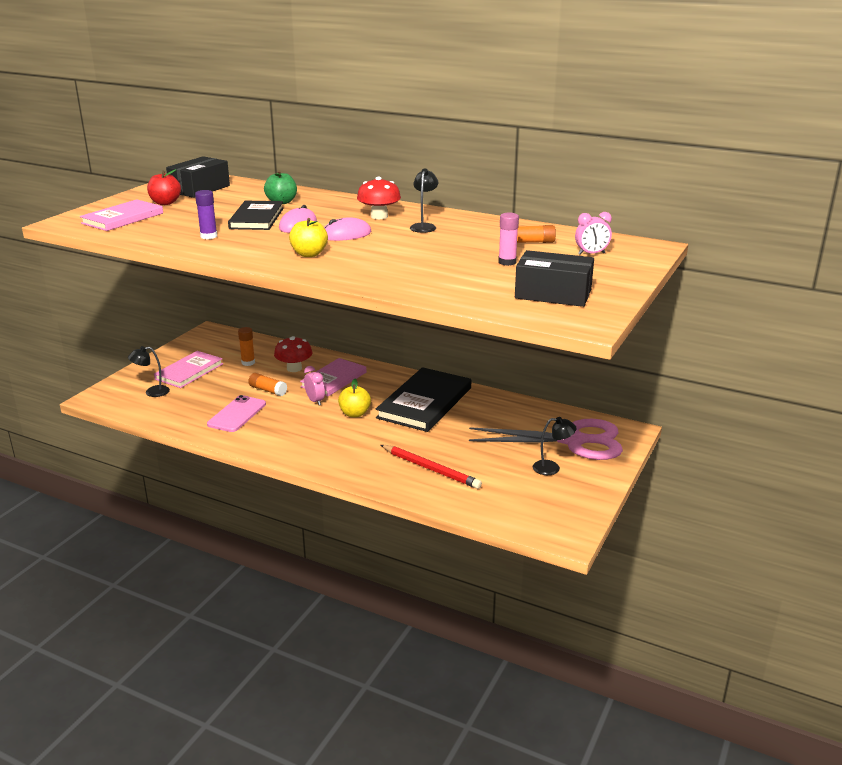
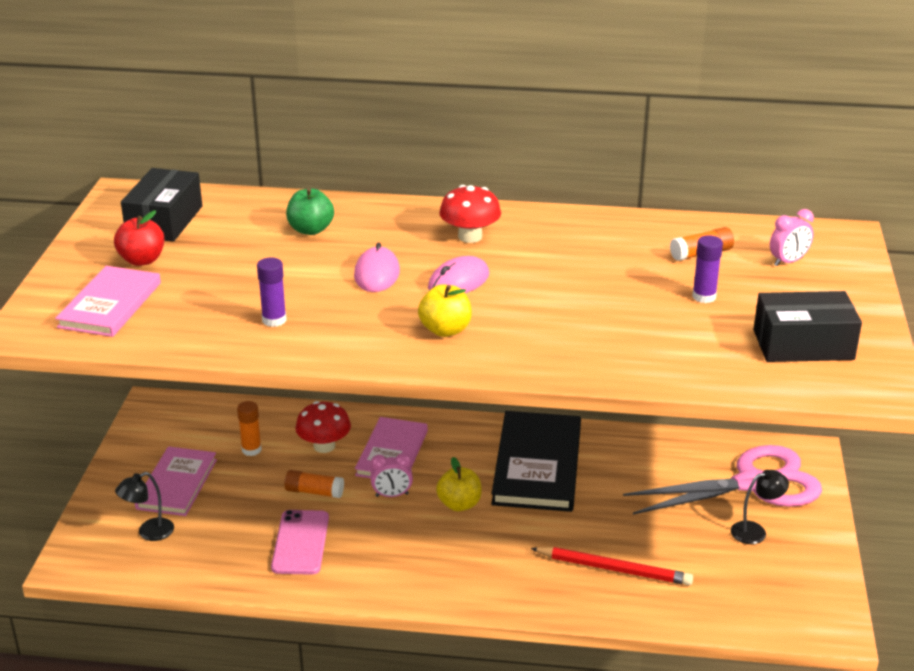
camera: 20 degrees left, 5 degrees up
black book [228,201,284,230] -> none
pink clock [304,366,325,406] -> pink clock turned 135 degrees clockwise [370,453,413,497]
black lamp [410,168,438,233] -> none
pink glue stick [498,213,519,266] -> purple glue stick [692,235,723,303]

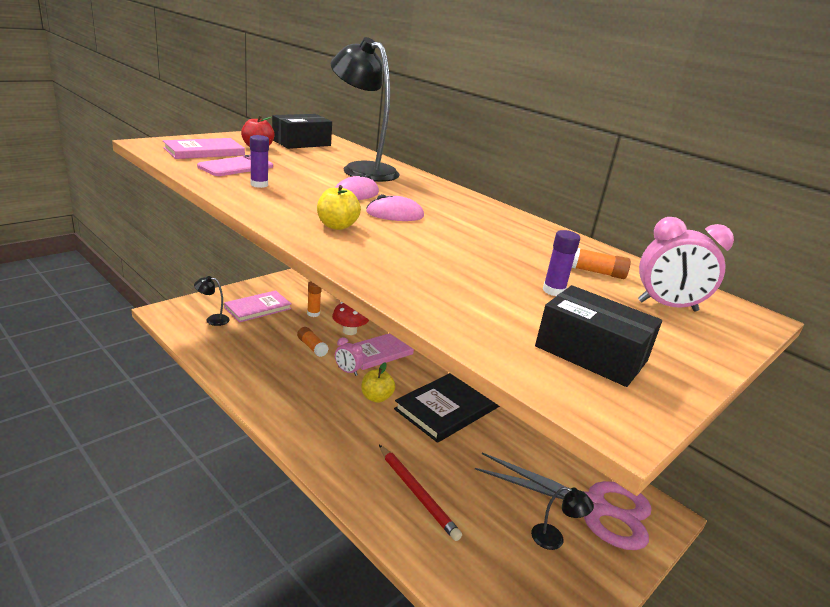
camera: 35 degrees right, 5 degrees down
pink phone [271,510,329,575] -> pink phone moved to [197,154,273,176]
green apple [286,188,334,235] -> black lamp [330,37,400,182]
red mushroom [439,185,501,243] -> none
pink clock [770,209,814,266] -> pink clock [638,217,734,311], size x1.65

